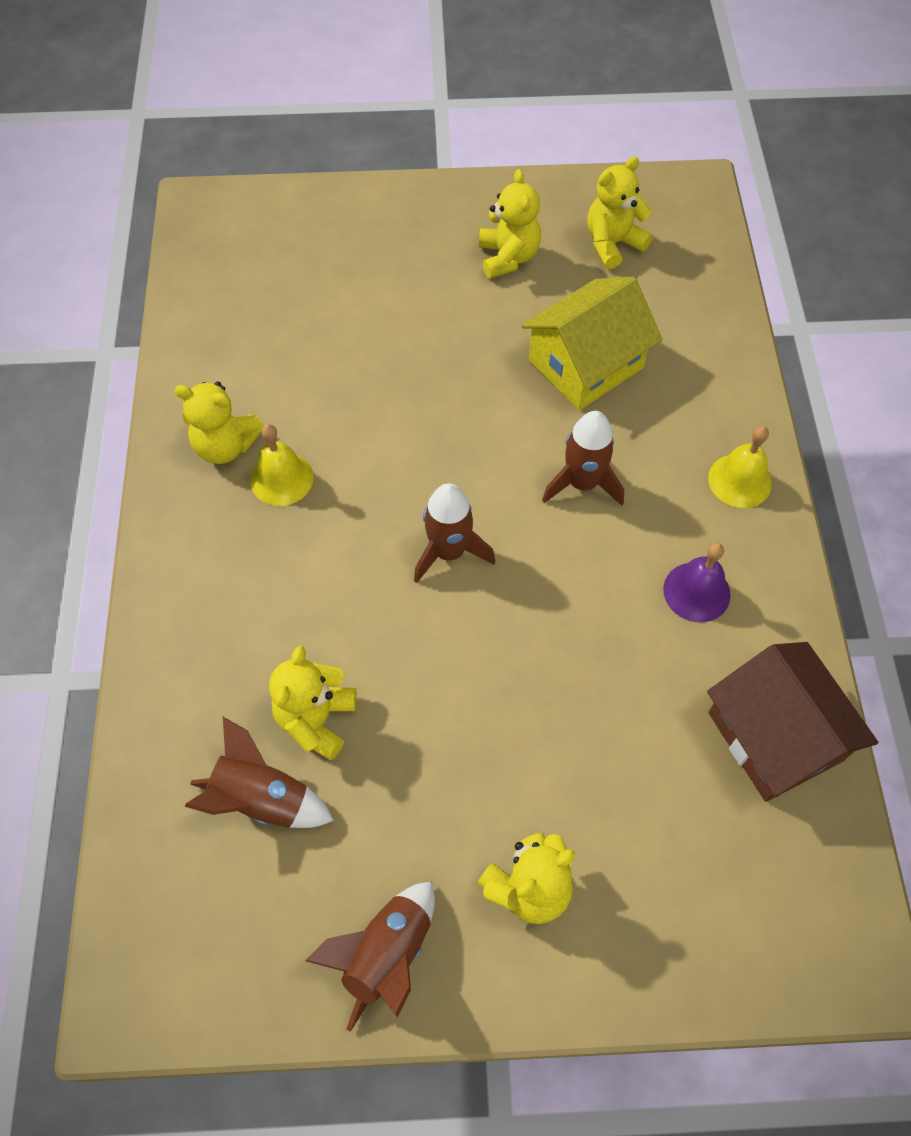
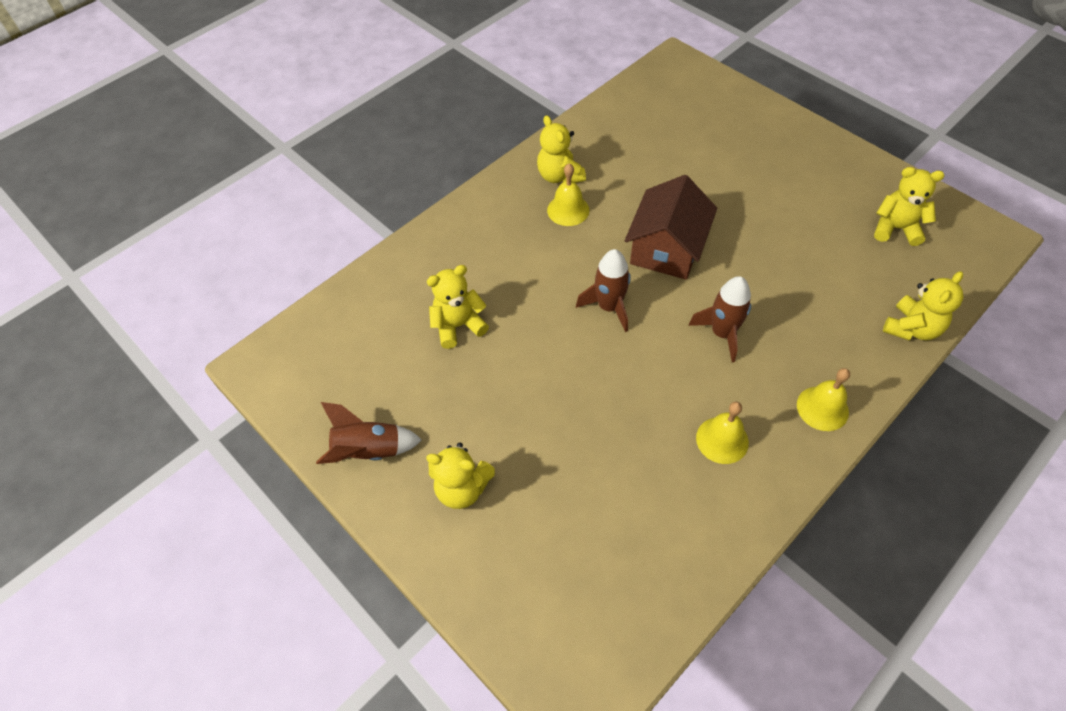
camera: 50 degrees right, 5 degrees down
brown rocket [185,717,334,828] -> none
yellow teddy bear [479,169,541,279] -> yellow teddy bear moved to [883,271,964,340]
yellow house [521,277,662,410] -> none
purple bell [663,543,731,622] -> yellow bell [696,402,749,464]
brown house [707,642,878,802] -> brown house moved to [625,175,717,280]

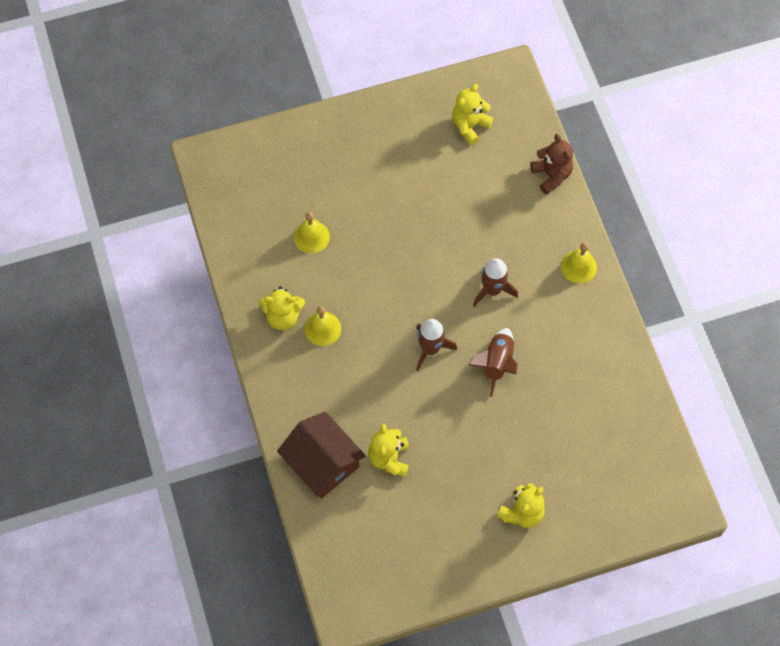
camera: 65 degrees left, 10 degrees up
brown rocket [316,402,422,464] -> brown rocket moved to [469,328,518,397]
brown house [625,175,717,280] -> brown house moved to [277,411,366,499]
yellow bell [696,402,749,464] -> yellow bell moved to [294,212,330,253]
yellow teddy bear [883,271,964,340] -> brown teddy bear [531,134,573,195]

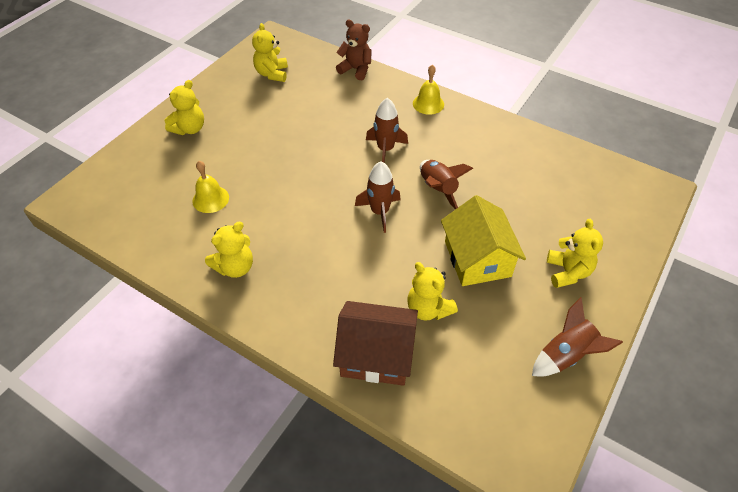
camera: 40 degrees left, 15 degrees down
yellow bell [305,306,341,346] -> none
none -> yellow teddy bear [165,80,204,135]
none -> yellow house [441,195,526,286]
none -> brown rocket [532,297,623,377]

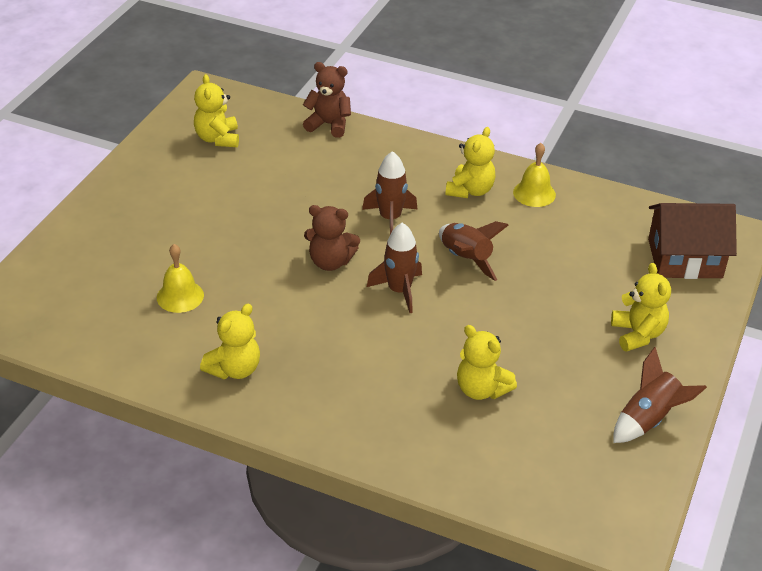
camera: 10 degrees left, 10 degrees down
yellow teddy bear [165,80,204,135] -> yellow teddy bear moved to [445,127,495,198]
brown house [333,301,418,386] -> brown house moved to [648,203,737,279]
yellow bell [413,65,444,115] -> yellow bell moved to [513,143,556,207]
yellow house [441,195,526,286] -> none
none -> brown teddy bear [304,205,360,271]

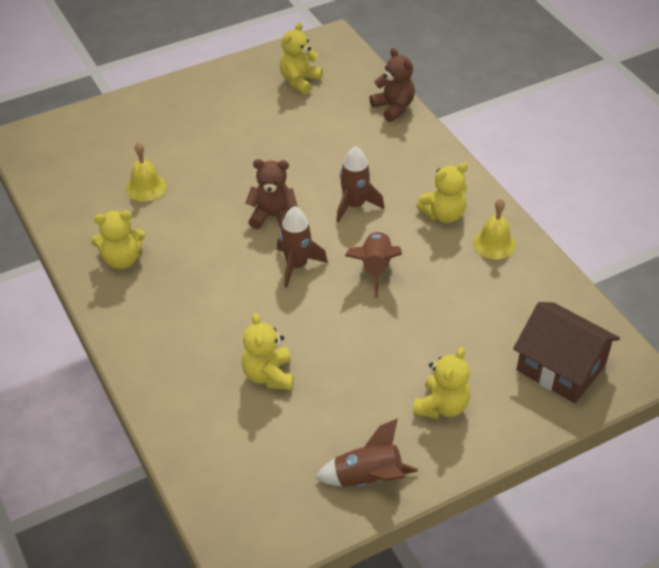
camera: 40 degrees right, 5 degrees up
brown teddy bear [304,205,360,271] -> brown teddy bear turned 135 degrees clockwise [245,159,297,229]

